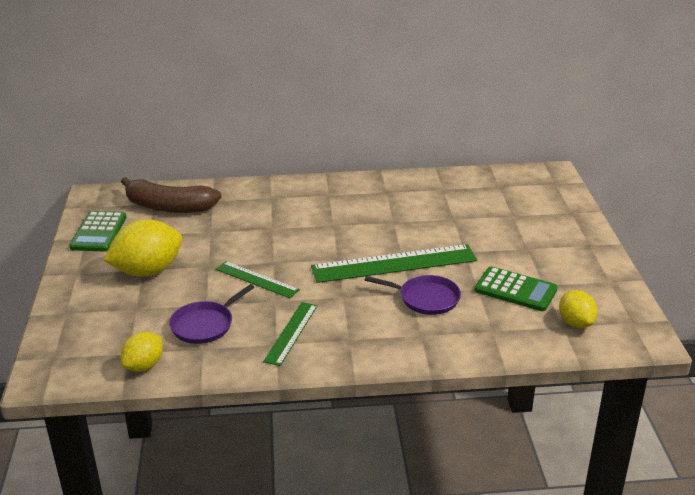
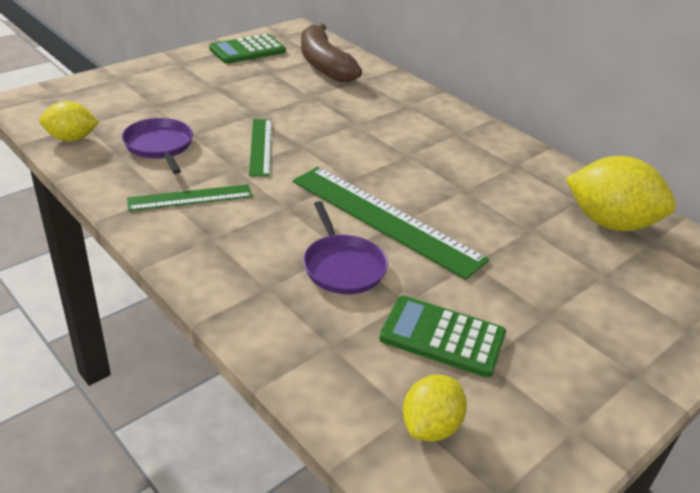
camera: 50 degrees right, 5 degrees up
yellow lemon [103,219,182,277] -> yellow lemon moved to [566,156,676,231]
purple pan [169,284,255,344] -> purple pan turned 60 degrees clockwise [122,118,193,174]
green calculator [474,266,558,311] -> green calculator turned 120 degrees clockwise [379,296,506,377]

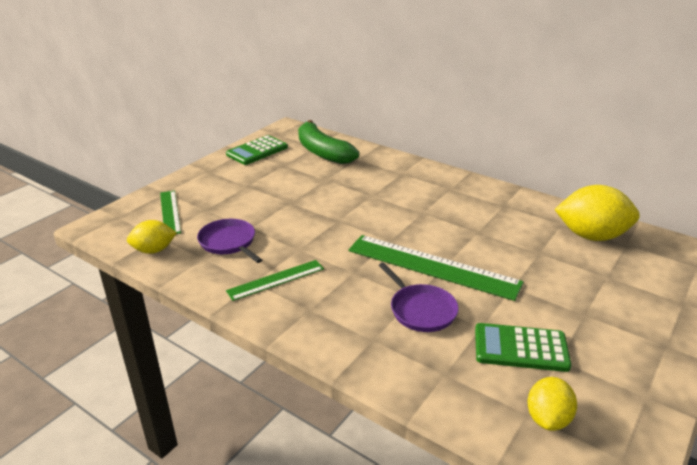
camera: 10 degrees left, 5 degrees down
green ruler [249,119,272,177] -> green ruler moved to [160,191,181,234]
brown banana [301,23,362,82] -> green banana [298,120,359,164]

